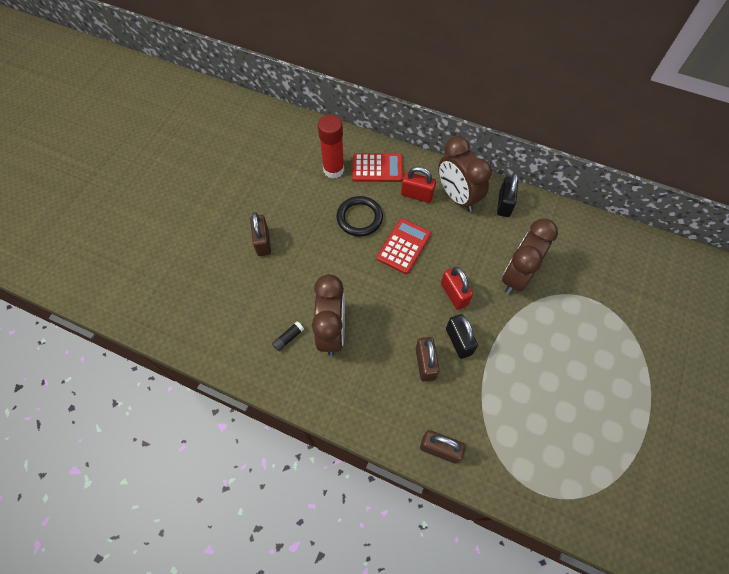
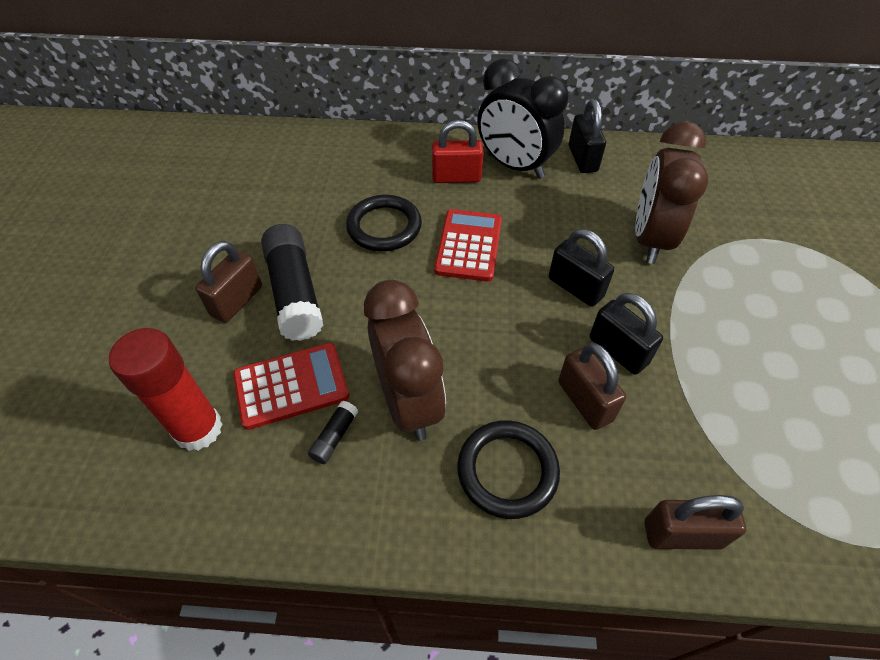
camera: 20 degrees left, 10 degrees down
brown padlock [250,212,271,256] -> brown padlock turned 60 degrees clockwise [196,241,262,323]
red glue stick [318,115,344,178] -> red glue stick moved to [109,328,223,451]
red calculator [352,153,403,182] -> red calculator moved to [233,343,349,430]
brown clock [438,136,492,212] -> black clock [478,58,569,179]
red padlock [441,267,473,310] -> black padlock [549,229,614,307]
none -> black glue stick [261,224,324,341]
none -> black ring [457,420,560,519]

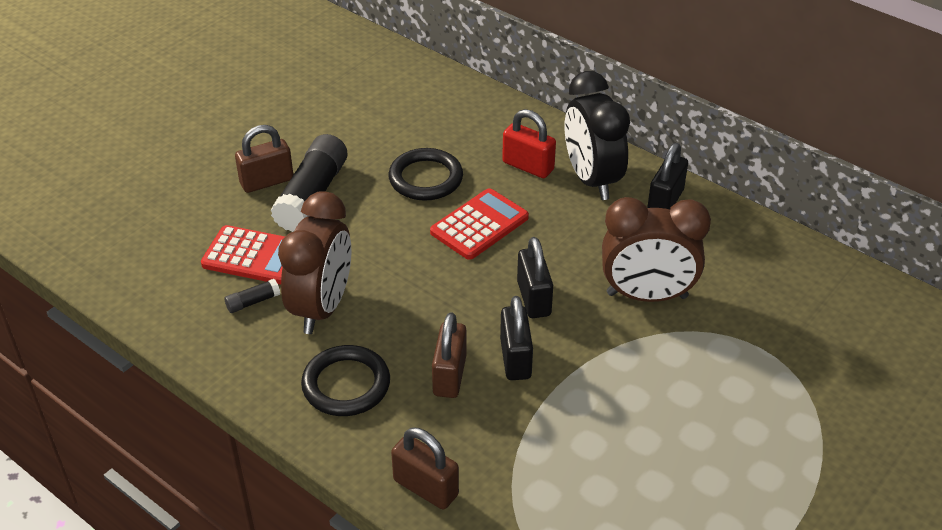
camera: 35 degrees right, 10 degrees down
red glue stick [109,328,223,451] -> none
brown clock [635,121,708,264] -> brown clock turned 135 degrees counterclockwise [602,197,711,302]

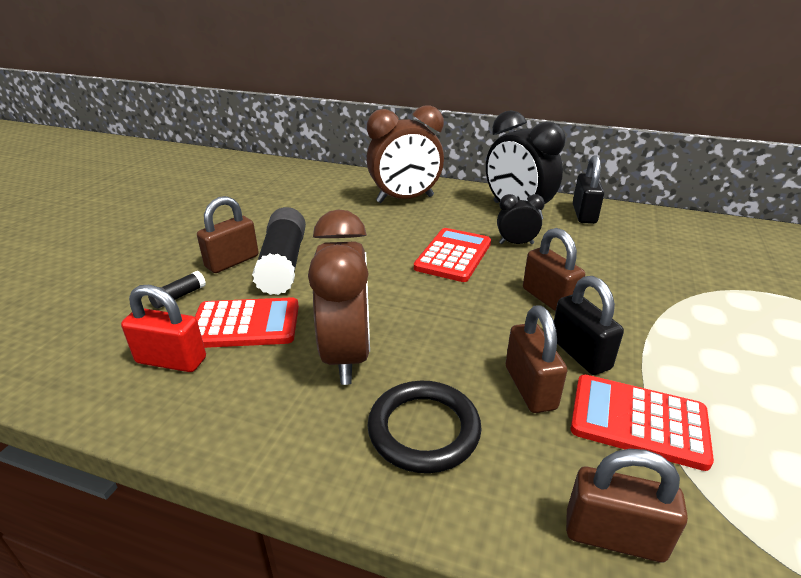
camera: 20 degrees left, 10 degrees down
black glue stick [224,279,280,313] -> black glue stick moved to [148,271,206,309]
black ring [388,148,463,201] -> none
red padlock [502,109,556,178] -> red padlock moved to [121,285,206,372]
black padlock [517,237,553,318] -> brown padlock [523,228,585,312]
brown clock [602,197,711,302] -> brown clock moved to [367,105,444,203]
none -> black clock [497,194,545,244]
none -> red calculator [571,375,714,471]

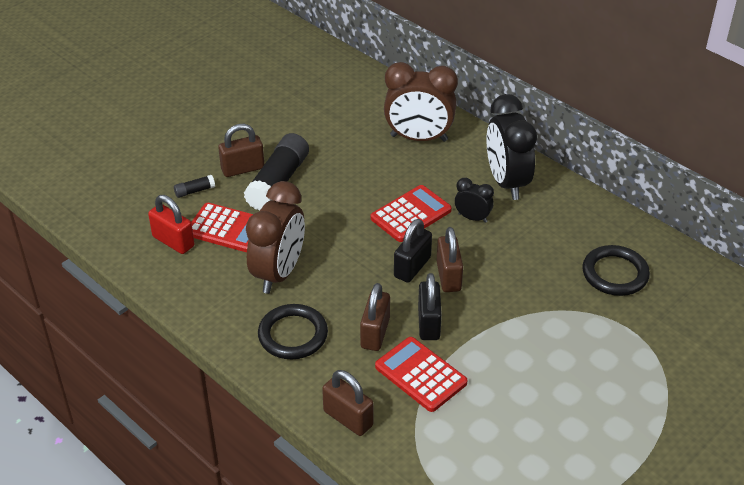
camera: 25 degrees right, 10 degrees up
black padlock [573,155,604,224] -> black padlock moved to [394,219,432,282]
none -> black ring [582,245,650,296]

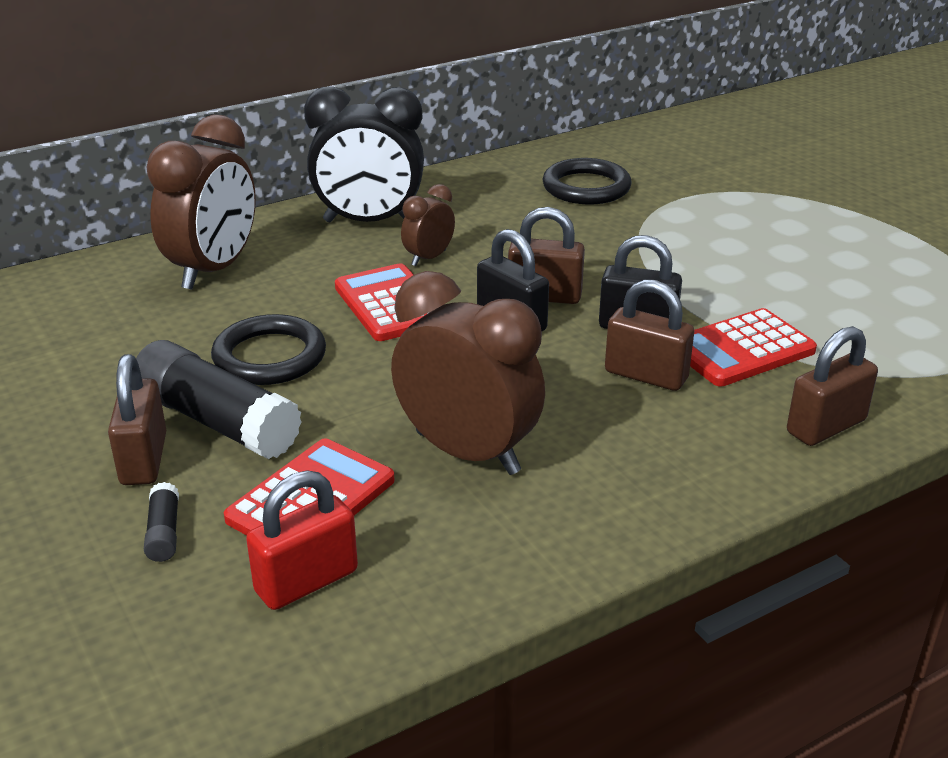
camera: 75 degrees left, 10 degrees down
black ring [258,304,328,359] -> black ring moved to [211,314,326,385]
black clock [455,178,494,223] -> brown clock [401,184,455,266]

